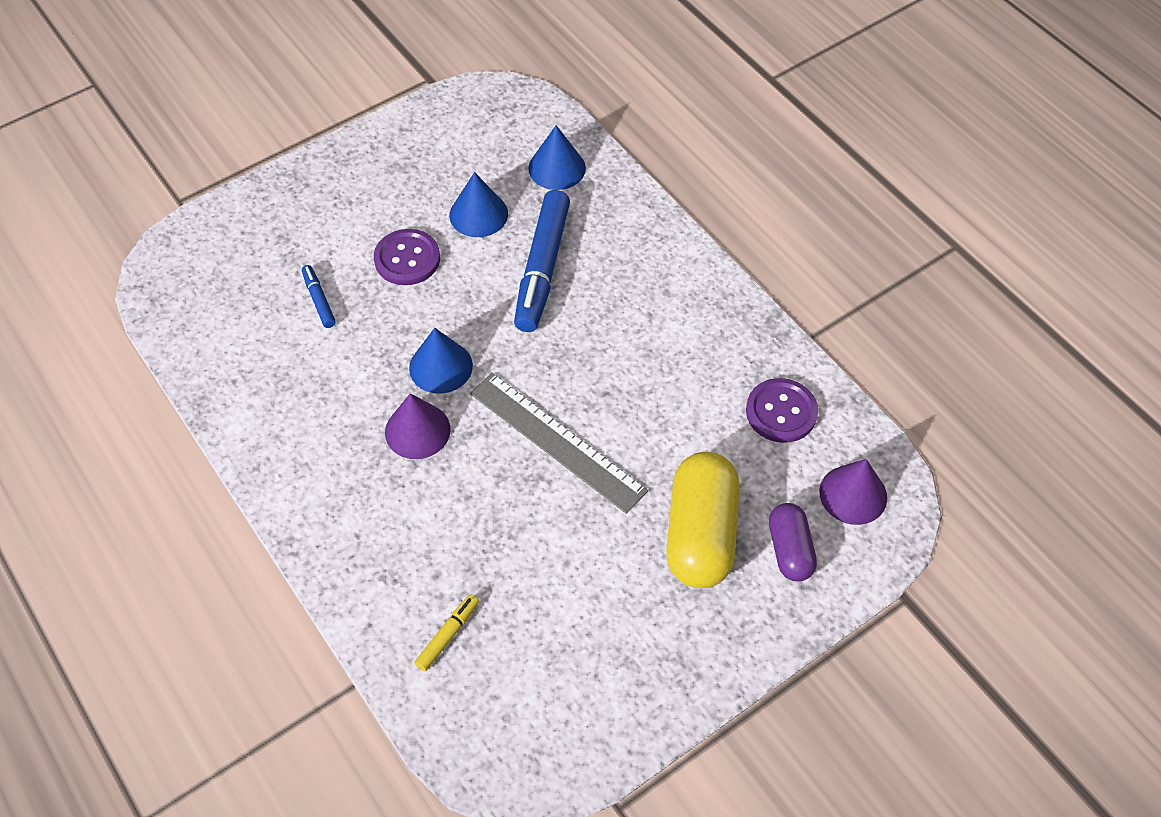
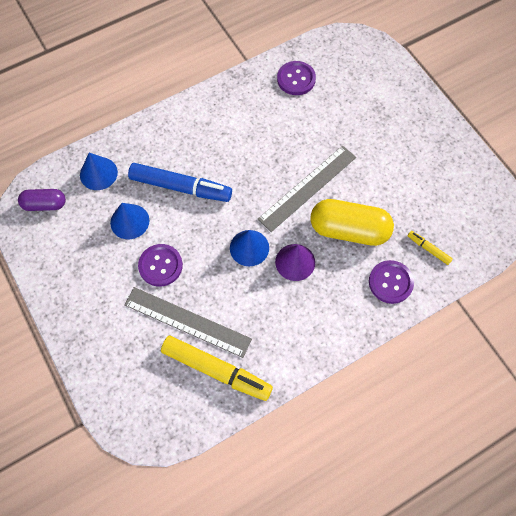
camera: 85 degrees left, 10 degrees up
blue marker [302,265,336,328] -> grey ruler [124,287,252,358]
yellow capsule [666,452,740,588] -> yellow capsule moved to [310,199,394,246]
purple capsule [769,503,817,581] -> purple capsule moved to [18,189,66,211]
purple cone [819,459,887,525] -> none
none -> yellow marker [161,336,273,401]
none -> purple button [369,260,414,304]

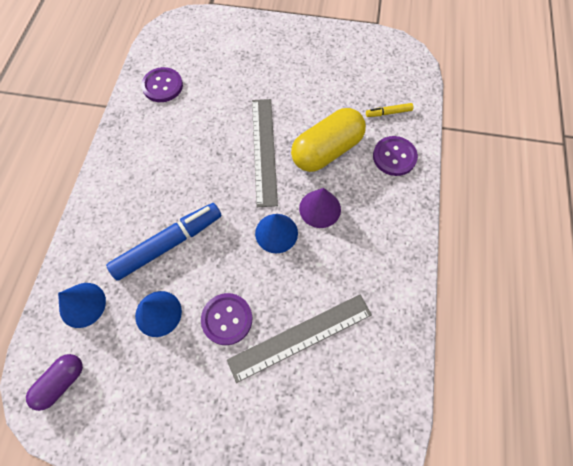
camera: 50 degrees left, 0 degrees up
yellow marker [161,336,273,401] -> none

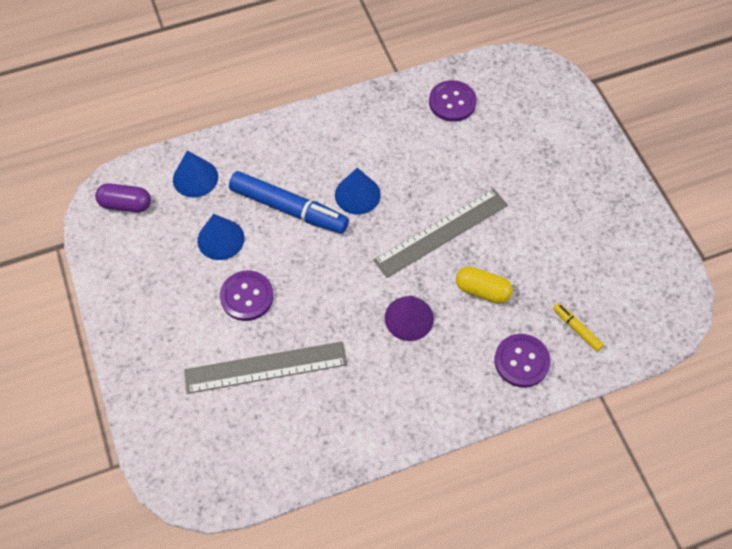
camera: 60 degrees right, 5 degrees down
grey ruler [227,295,372,383] -> grey ruler turned 45 degrees counterclockwise [184,341,347,394]
blue cone [255,214,298,253] -> blue cone moved to [335,168,381,215]
yellow capsule [291,108,366,172] -> yellow capsule [456,266,513,304], size x0.57

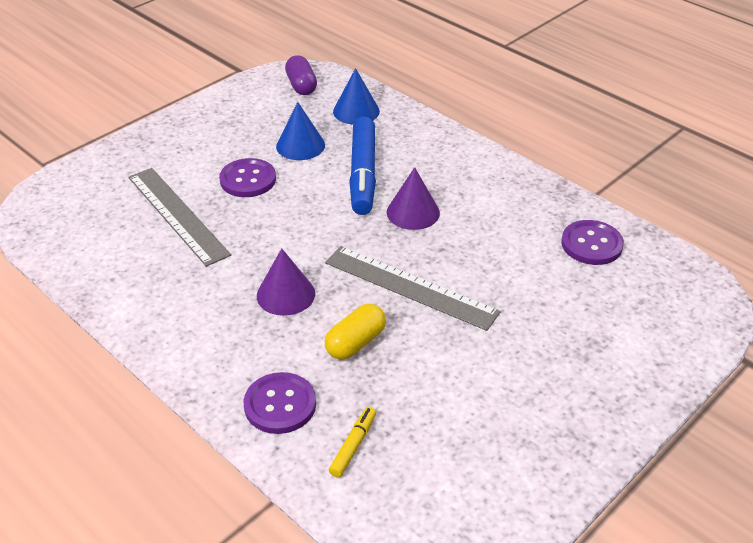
camera: 65 degrees right, 20 degrees down
blue cone [335,168,381,215] -> purple cone [387,167,440,230]
yellow capsule [456,266,513,304] -> yellow capsule turned 45 degrees clockwise [325,304,386,360]

